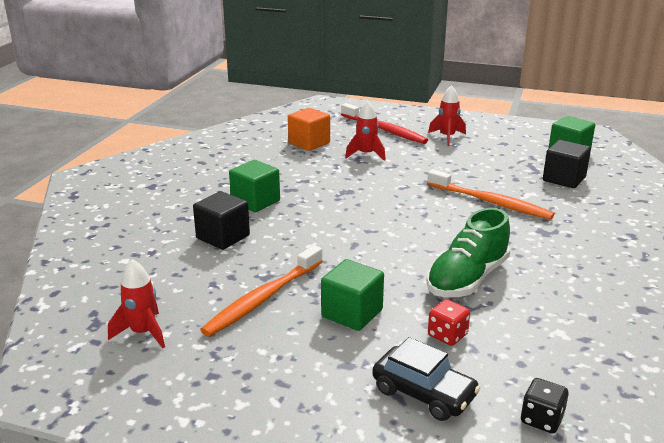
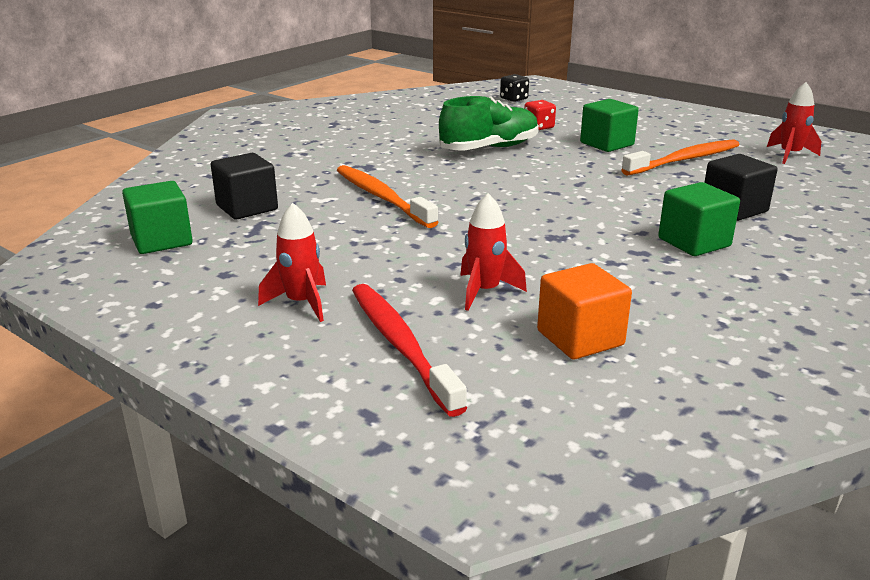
camera: 160 degrees left, 0 degrees up
black car [372,337,480,421] -> none

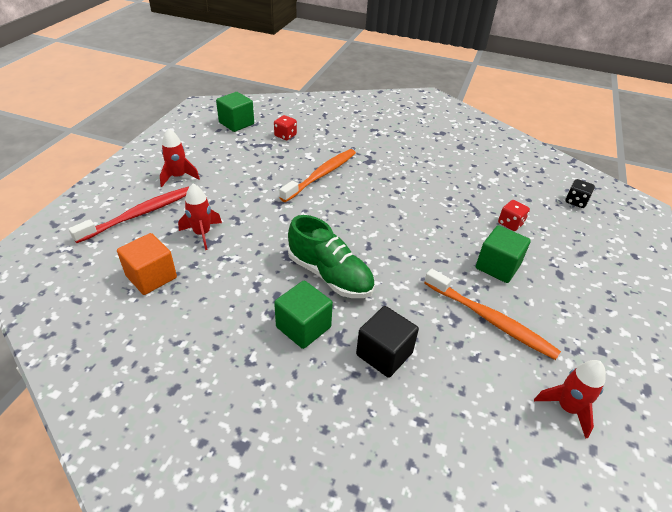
camera: 70 degrees right, 15 degrees up
black cube [211,153,278,219] -> red dice [274,115,297,140]
green shoe [439,96,539,150] -> green shoe moved to [288,215,375,298]

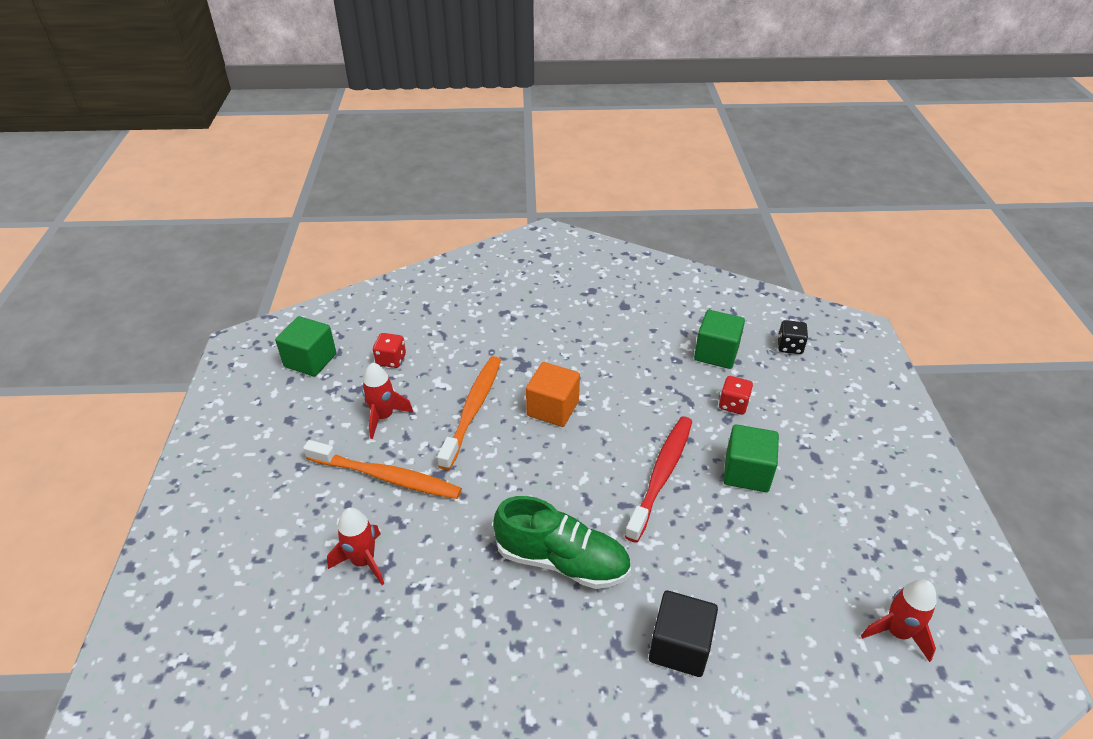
camera: 20 degrees left, 0 degrees up
red toothbrush [69,187,189,243] -> red toothbrush moved to [625,416,692,543]
orange cube [117,233,177,295] -> orange cube moved to [526,362,580,427]
red rocket [160,128,200,187] -> red rocket moved to [362,362,414,439]
green cube [274,281,333,349] -> green cube moved to [694,310,745,369]
orange toothbrush [424,269,561,360] -> orange toothbrush moved to [303,440,462,499]

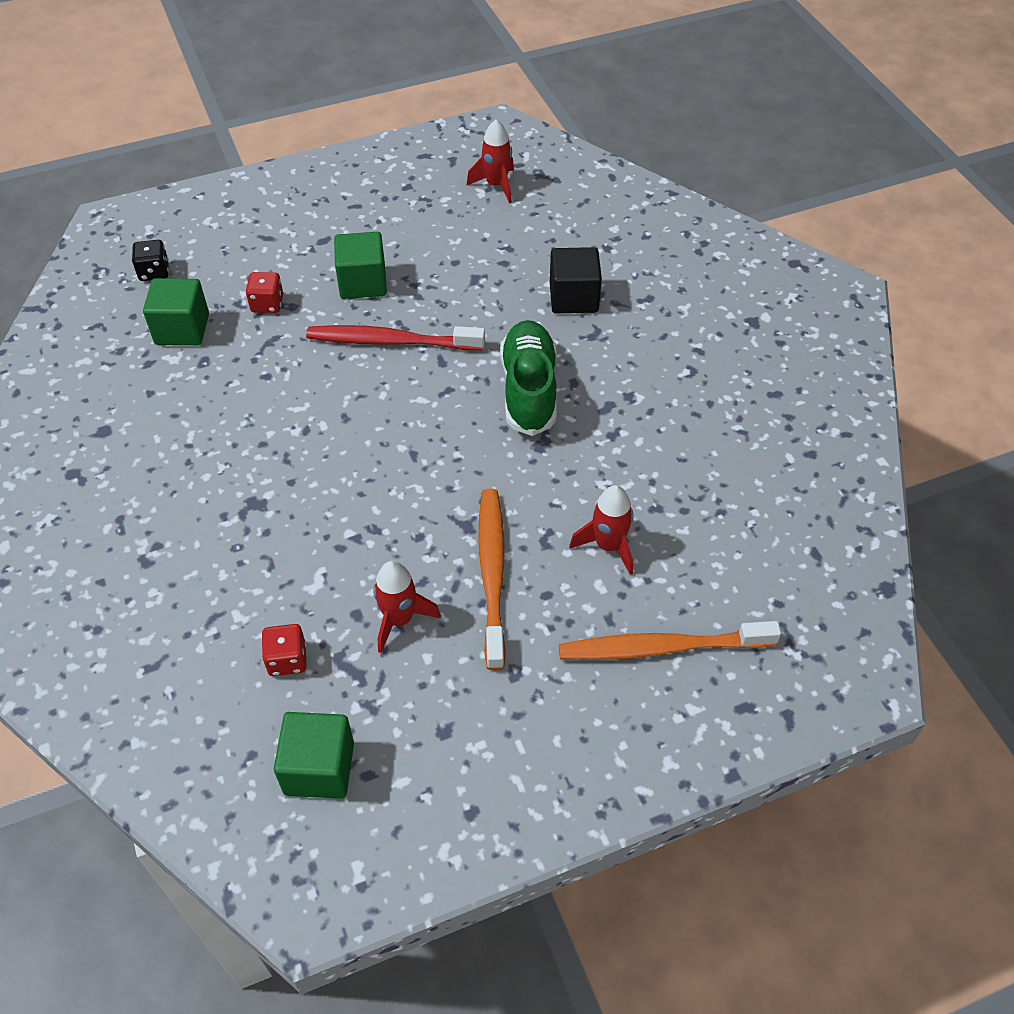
camera: 110 degrees left, 10 degrees up
orange toothbrush [437,356,501,470] -> orange toothbrush moved to [559,621,781,660]
orange cube [526,362,580,427] -> none

